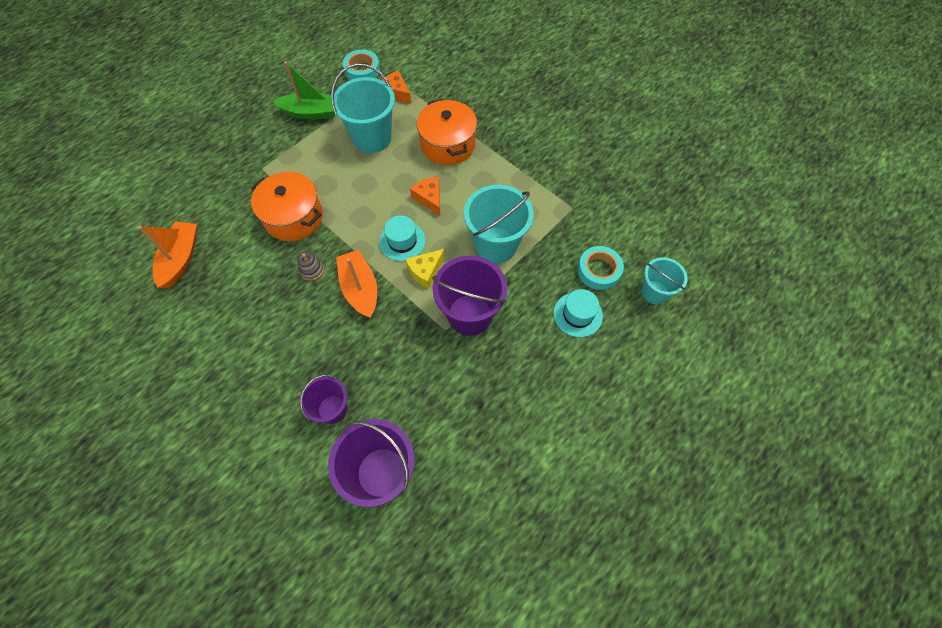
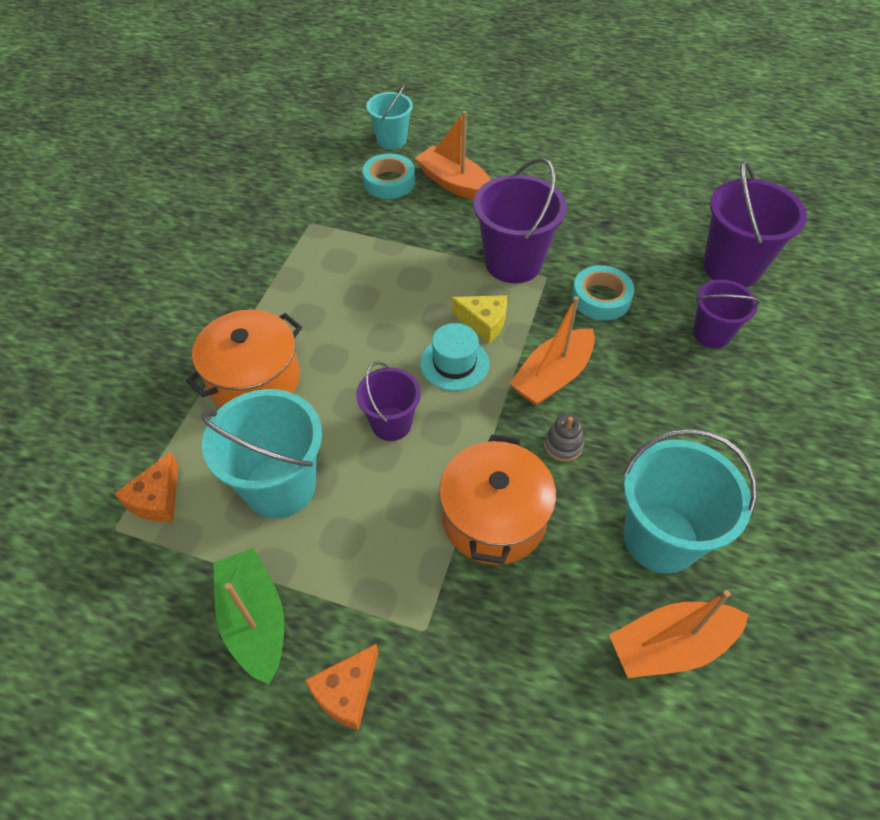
camera: 115 degrees left, 10 degrees down
turquoise tape [343,50,380,80] -> turquoise tape moved to [572,265,634,320]
orange cheese [410,177,440,216] -> orange cheese moved to [305,644,379,730]
turquoise bucket [464,185,534,263] -> turquoise bucket moved to [623,429,757,574]
turquoise hat [553,289,603,337] -> orange boat [415,111,491,200]
none -> purple bucket [356,362,421,441]

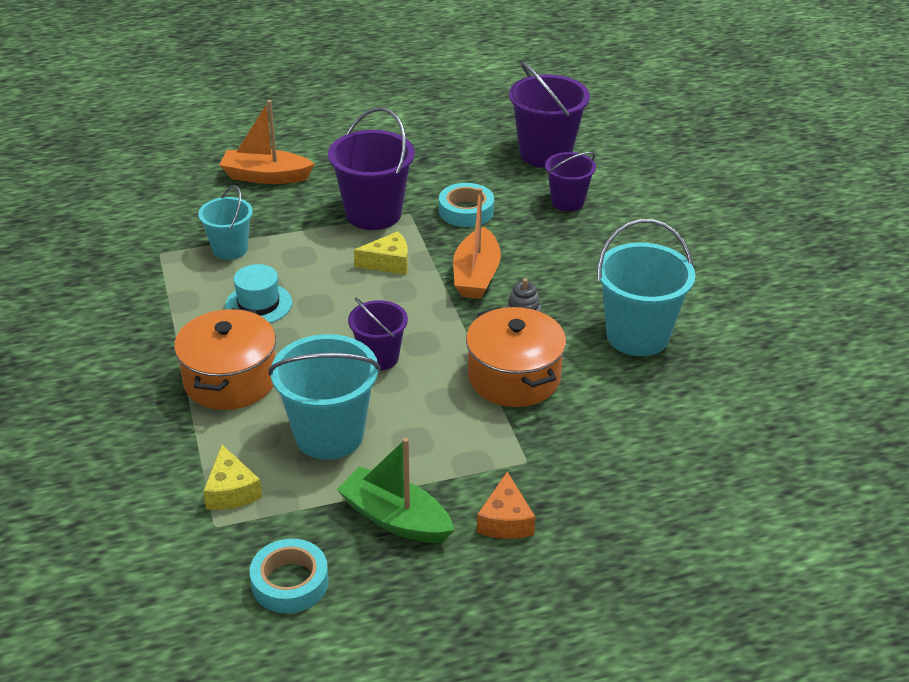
camera: 35 degrees left, 15 degrees down
orange cheese [114,451,178,522] -> yellow cheese [203,445,262,510]
turquoise tape [362,153,415,199] -> turquoise tape moved to [250,539,329,613]
turquoise bucket [366,84,413,149] -> turquoise bucket moved to [198,185,253,260]
turquoise hat [420,323,489,391] -> turquoise hat moved to [225,264,292,323]
orange boat [609,590,749,678] -> none

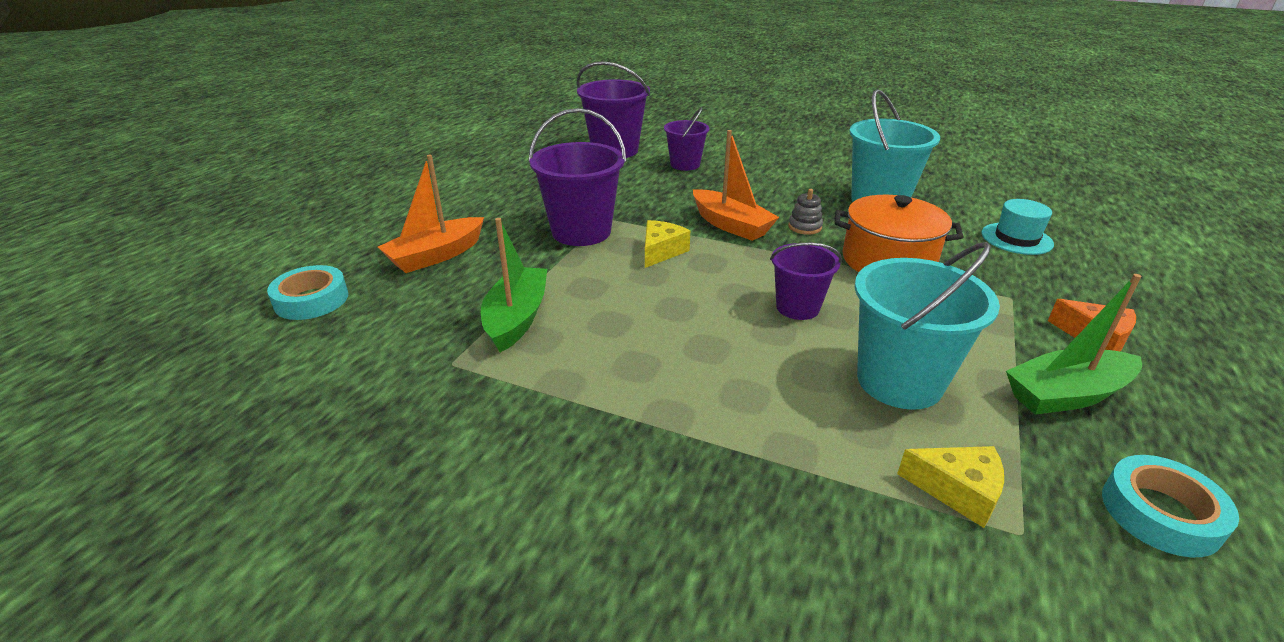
camera: 50 degrees left, 5 degrees down
orange pot [174,308,276,410] -> none
turquoise bucket [198,185,253,260] -> green boat [481,218,547,352]
turquoise hat [225,264,292,323] -> turquoise hat moved to [981,199,1054,255]
turquoise tape [439,183,494,227] -> turquoise tape moved to [267,265,348,320]

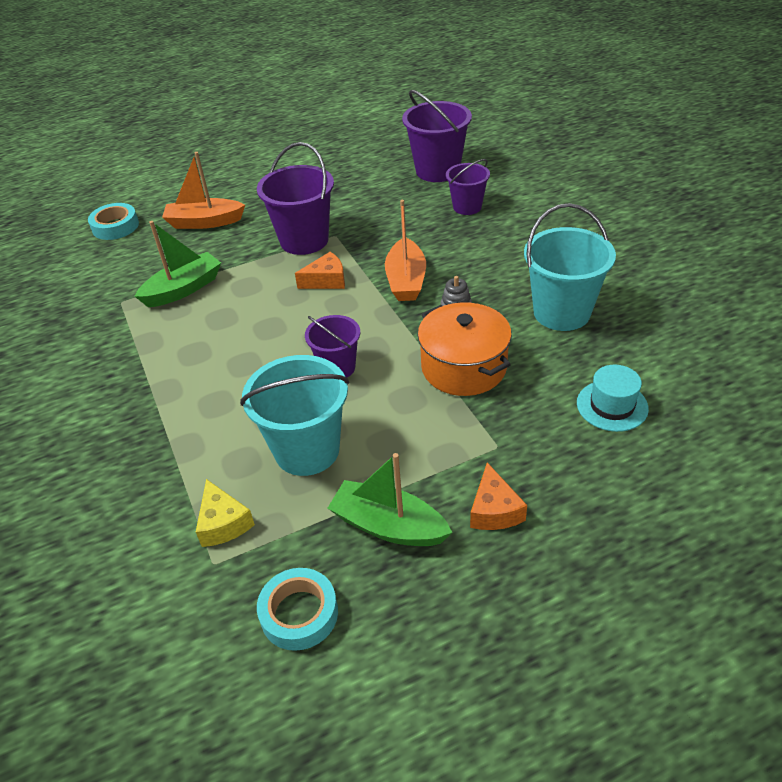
camera: 45 degrees right, 10 degrees up
yellow cheese [645,220,690,268] -> orange cheese [295,252,345,289]

